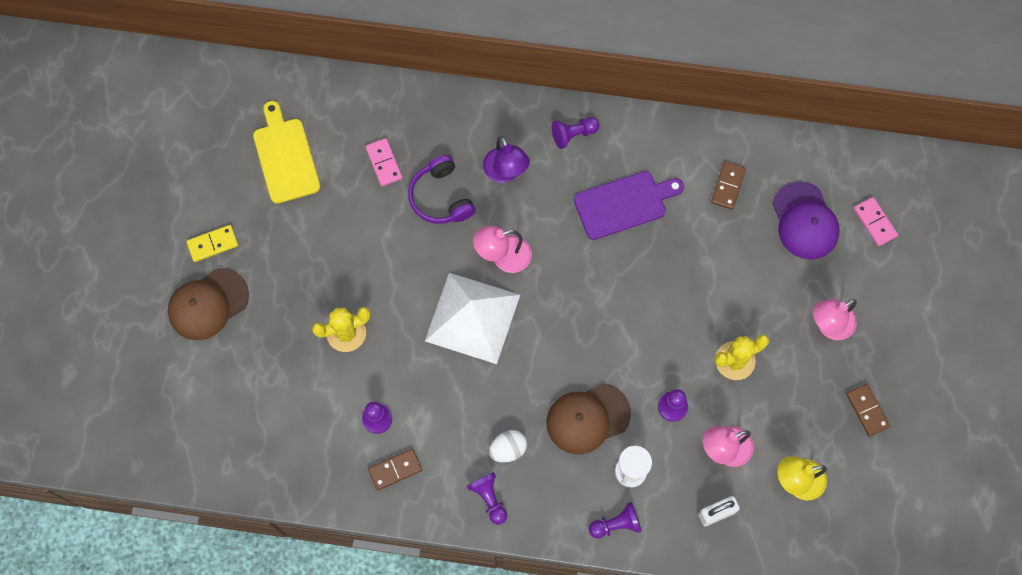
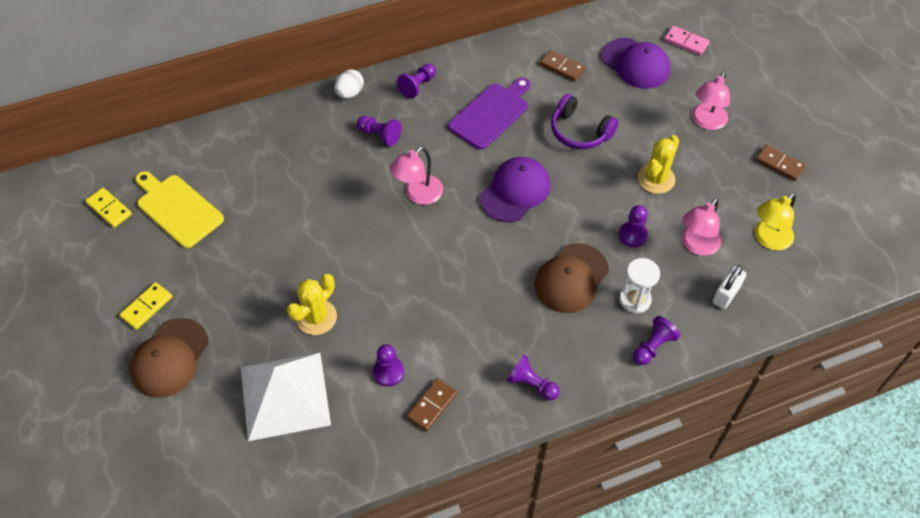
camera: 30 degrees left, 15 degrees down
pink domino [365,138,402,186] -> none
purple headphones [408,155,475,224] -> purple headphones moved to [551,94,619,149]
white pyramid [425,273,520,364] -> white pyramid moved to [241,353,331,441]
purple lamp [483,136,530,183] -> purple pawn [357,116,401,146]
white egg [489,430,527,462] -> white egg moved to [335,69,364,99]
brown domino [711,161,746,210] -> brown domino turned 45 degrees counterclockwise [540,50,585,81]
none -> yellow domino [86,188,132,228]
none -> purple cap [480,157,551,222]

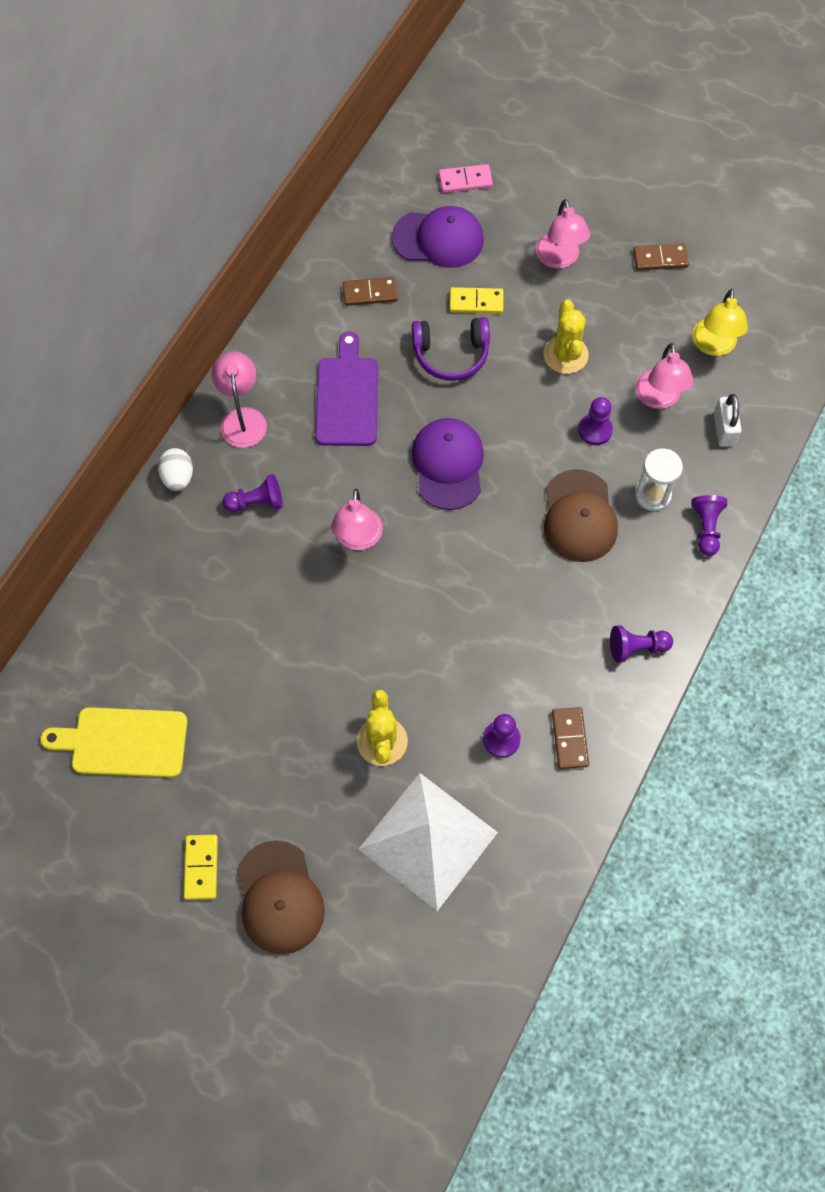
camera: 40 degrees left, 10 degrees up
yellow domino [86,188,132,228] -> yellow domino moved to [450,287,504,314]
purple pawn [397,64,436,99] -> pink lamp [211,352,267,448]

